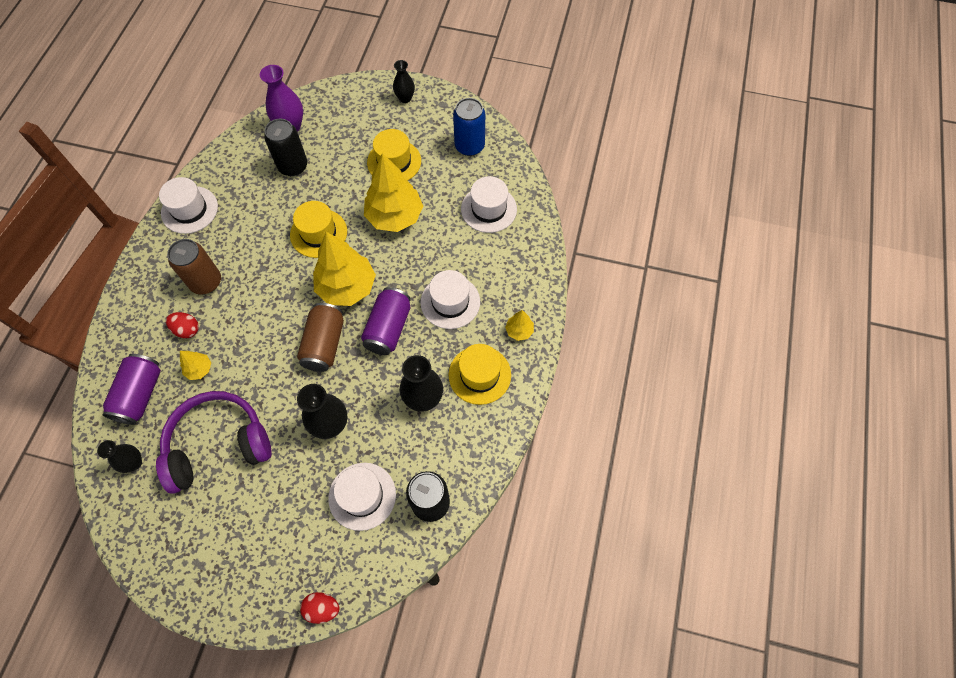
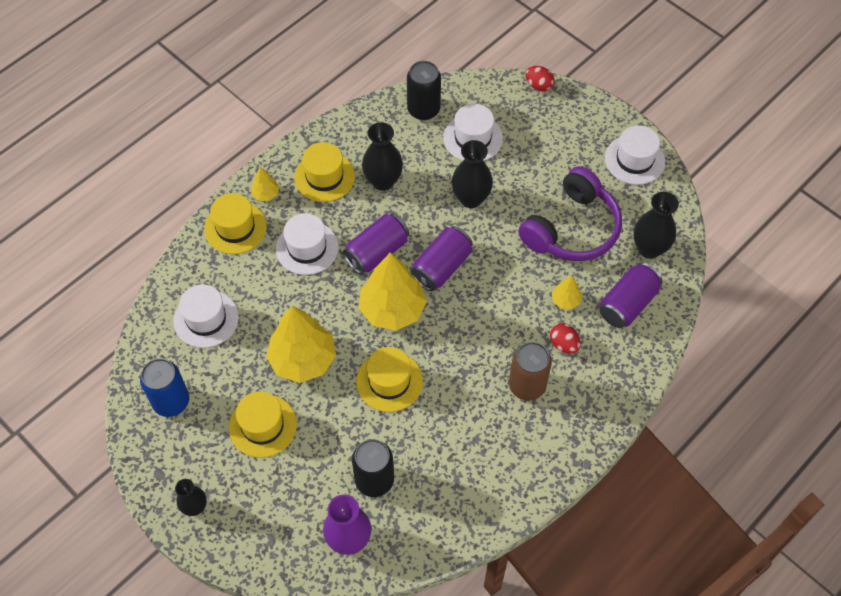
camera: 150 degrees left, 5 degrees down
black vase [97,440,142,473] -> black vase [633,192,679,259], size x1.59
purple headphones [156,391,272,494] -> purple headphones turned 60 degrees counterclockwise [518,166,622,261]
white hat [159,177,218,234] -> white hat moved to [605,125,665,185]
brown can [297,303,344,372] -> purple can [411,226,473,291]
none -> yellow hat [204,193,267,254]

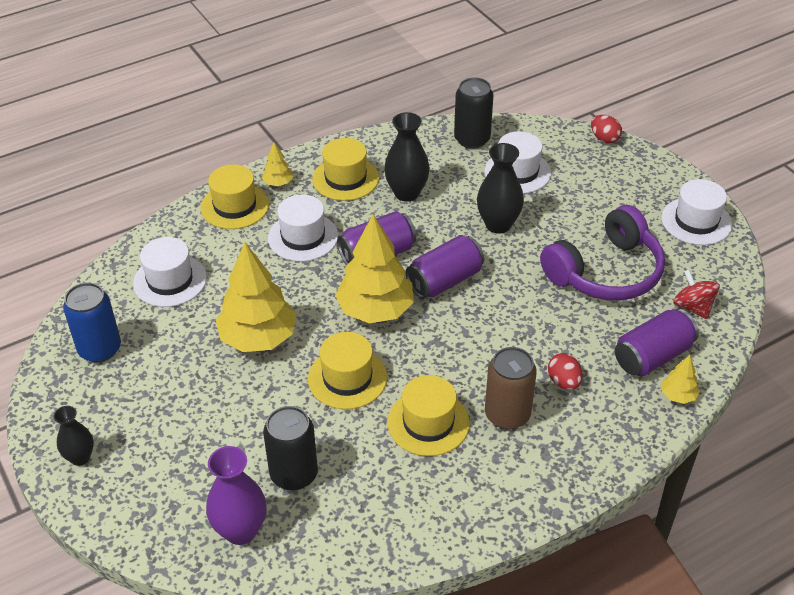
camera: 15 degrees right, 15 degrees down
yellow hat [229,391,297,458] -> yellow hat moved to [388,375,470,456]
yellow tree [552,276,582,309] -> yellow tree moved to [662,355,700,404]
black vase [633,192,679,259] -> red spinning top [673,269,720,319]

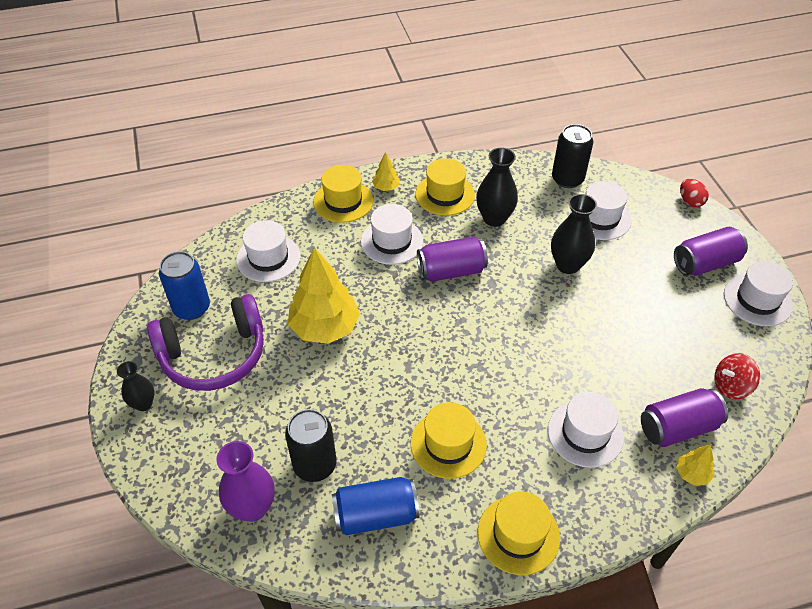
camera: 15 degrees right, 5 degrees up
yellow hat [308,332,387,409] -> yellow hat moved to [478,492,560,575]
yellow tree [335,214,414,324] -> none
purple can [406,235,484,299] -> purple can moved to [674,227,748,276]
brown can [485,347,537,430] -> none
purple headphones [540,205,665,301] -> purple headphones moved to [147,294,264,391]
red egg [548,353,583,390] -> white hat [548,392,624,468]
red spinning top [673,269,720,319] -> red spinning top turned 90 degrees counterclockwise [715,353,760,399]
none -> blue can [332,477,420,535]

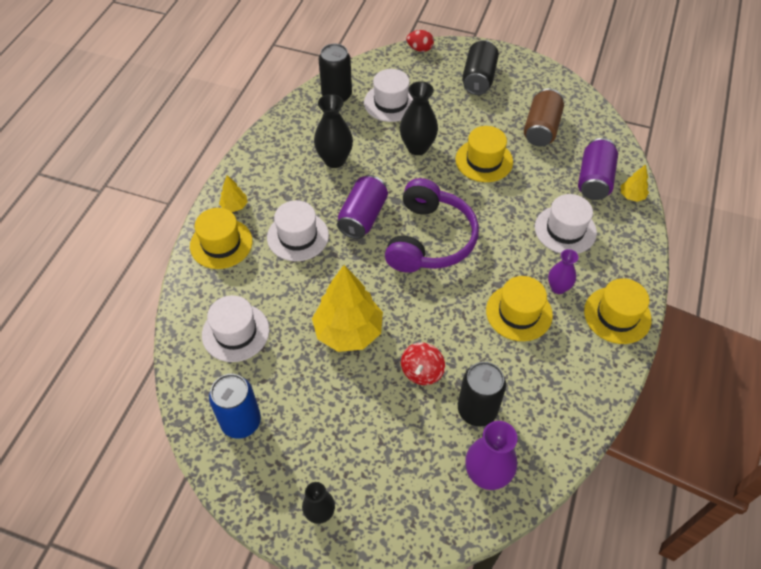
camera: 55 degrees left, 5 degrees up
purple headphones [147,294,264,391] -> purple headphones moved to [385,178,479,273]
blue can [332,477,420,535] -> none
yellow hat [415,158,475,216] -> yellow hat moved to [455,126,513,182]
purple can [674,227,748,276] -> black can [462,40,499,95]
red spinning top [715,353,760,399] -> red spinning top moved to [401,343,445,385]
white hat [724,261,793,326] -> none
none -> brown can [524,88,564,147]
none -> purple vase [548,249,579,294]

